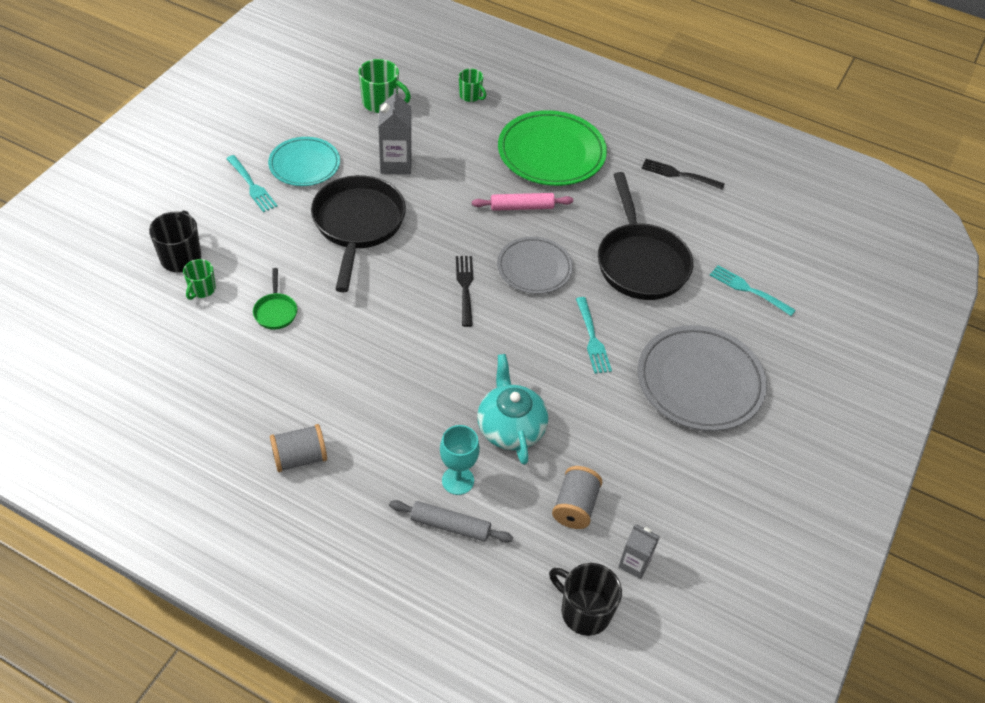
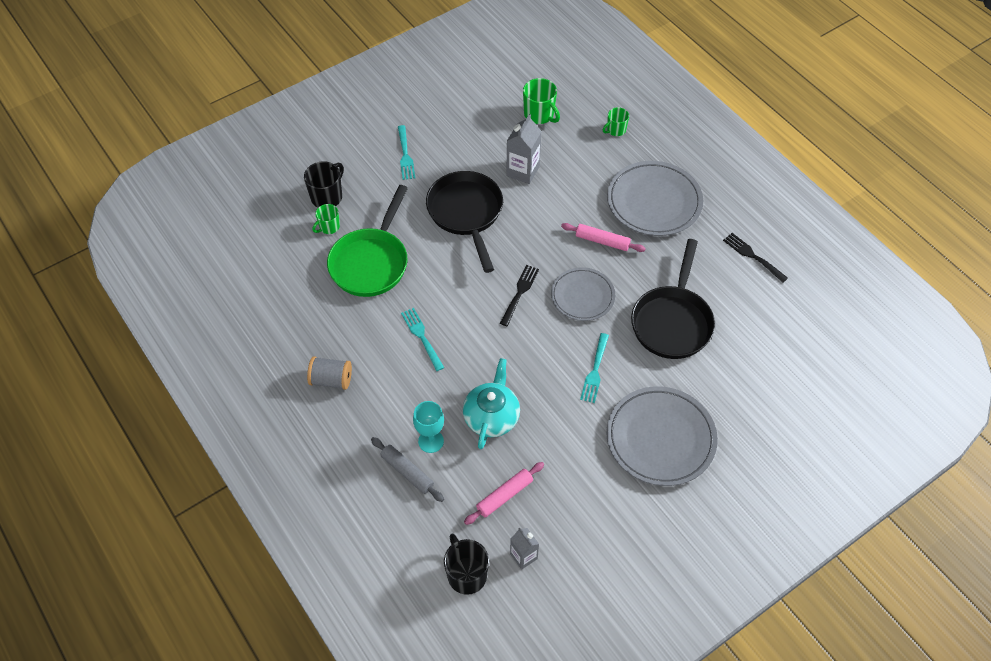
camera: 30 degrees right, 5 degrees up
green pan [253,268,297,329] -> green pan [327,185,408,297], size x2.30
turquoise plate [268,137,340,186] -> none
black pan [311,175,406,292] -> black pan turned 45 degrees counterclockwise [426,171,503,273]
green mug [459,69,486,102] -> green mug turned 75 degrees clockwise [603,107,629,136]
green plate [498,110,607,186] -> grey plate [607,161,703,236]
grey spool [552,466,602,529] -> pink rolling pin [464,462,544,525]
turquoise fork [710,265,796,316] -> turquoise fork moved to [401,308,444,371]

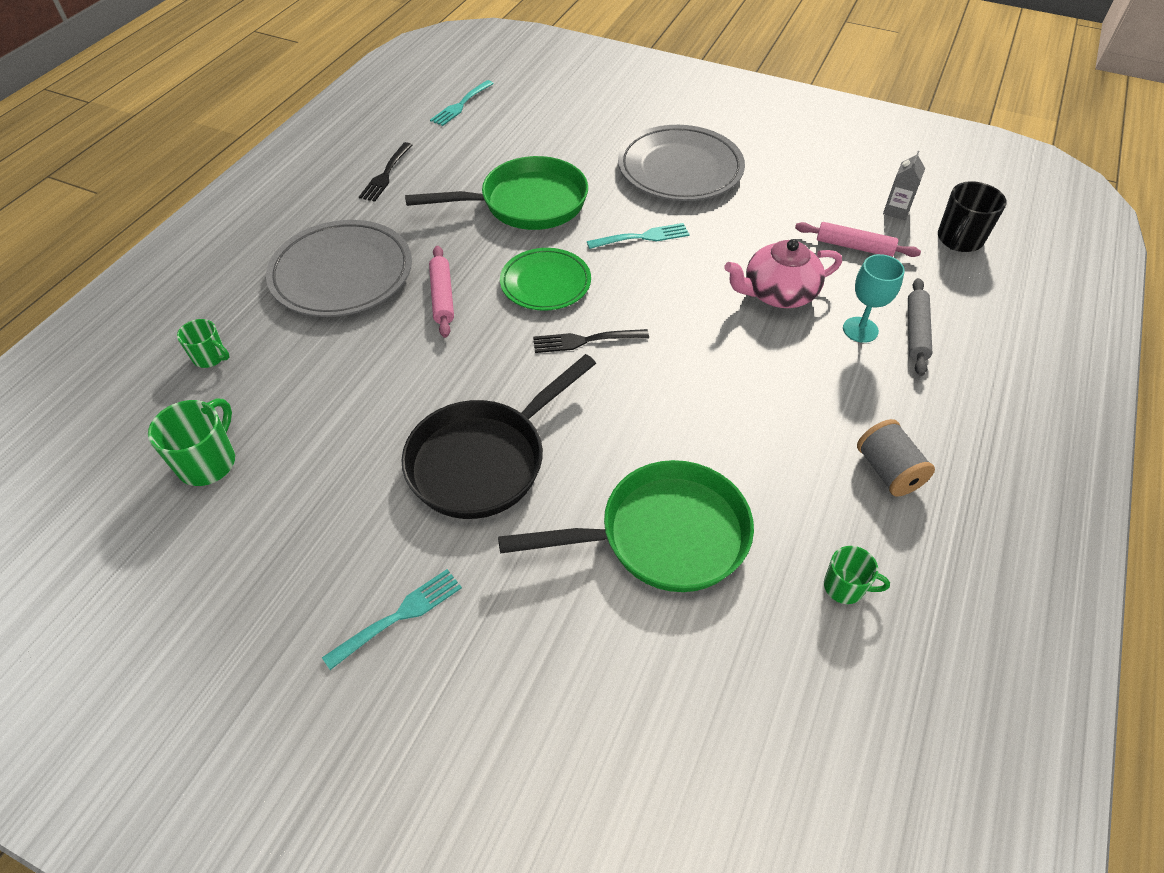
camera: 120 degrees left, 5 degrees down
black mug [304,161,344,208] -> none
green mug [312,204,340,234] -> green mug moved to [824,546,890,604]
turquoise fork [401,308,444,371] -> turquoise fork moved to [430,80,494,126]
turquoise teapot [463,358,520,449] -> pink teapot [724,239,842,308]
grey carton [506,114,542,184] -> none
grey plate [551,267,615,321] -> green plate [500,248,591,311]
black pan [631,239,715,359] -> green pan [405,156,588,230]

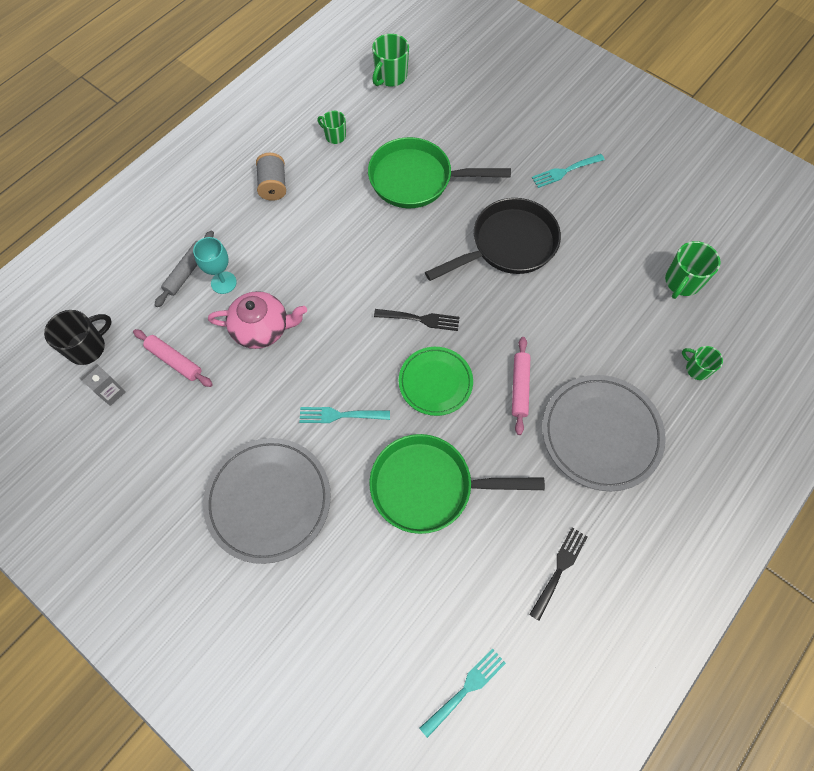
camera: 165 degrees left, 15 degrees up
none -> green mug [372,34,409,87]

